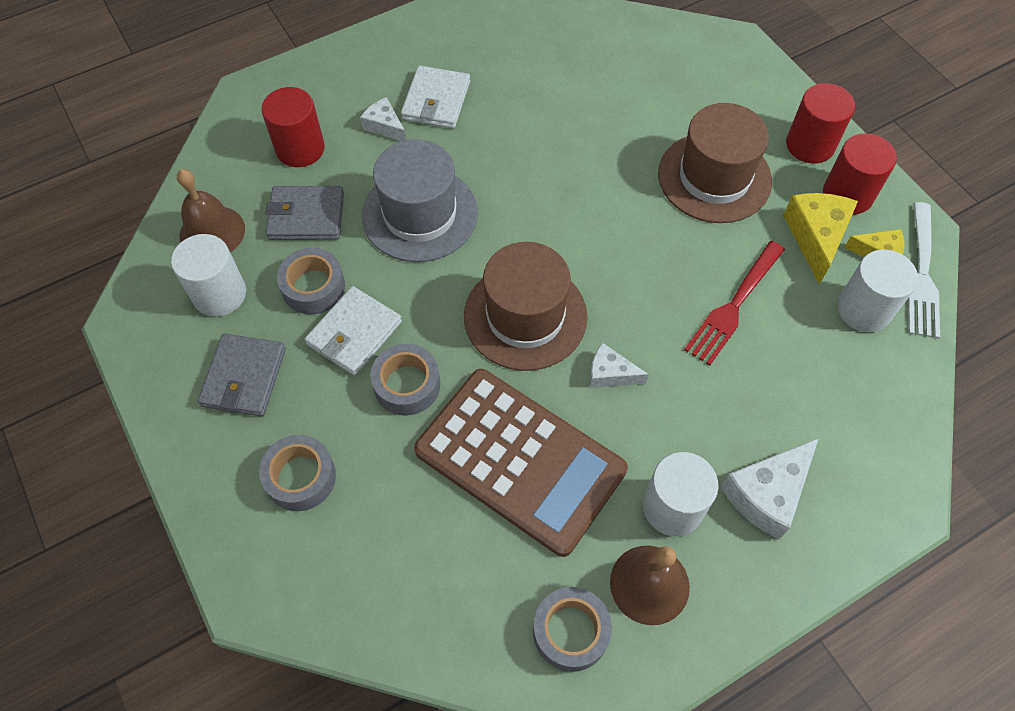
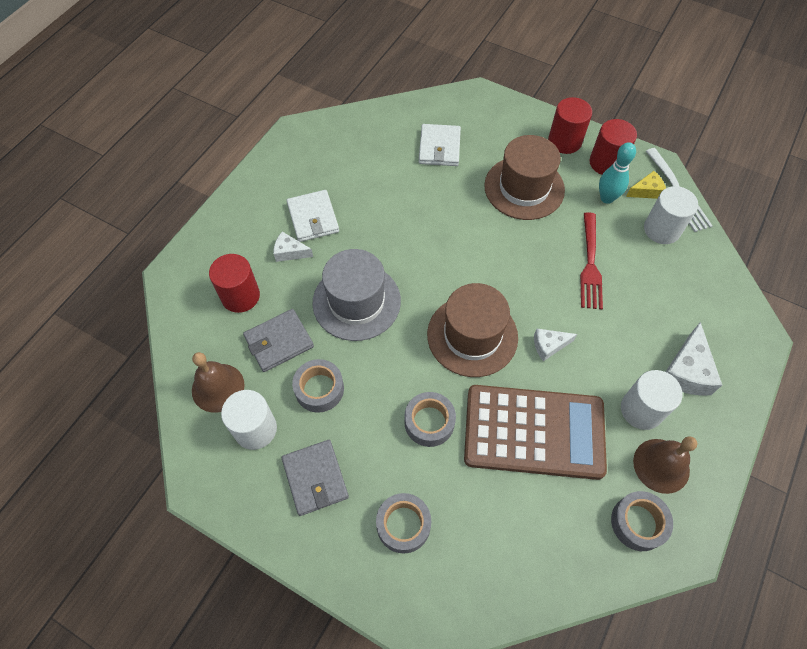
camera: 30 degrees left, 0 degrees up
white wallet [305,286,402,376] -> white wallet moved to [419,124,461,166]
yellow cheese [783,193,858,285] -> turquoise bowling pin [599,142,636,204]

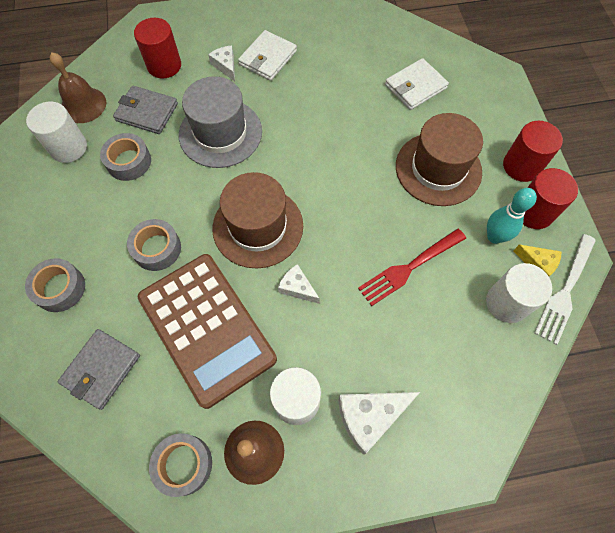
camera: 50 degrees right, 5 degrees up
grey wallet [282,440,349,516] -> grey wallet moved to [58,329,140,410]

